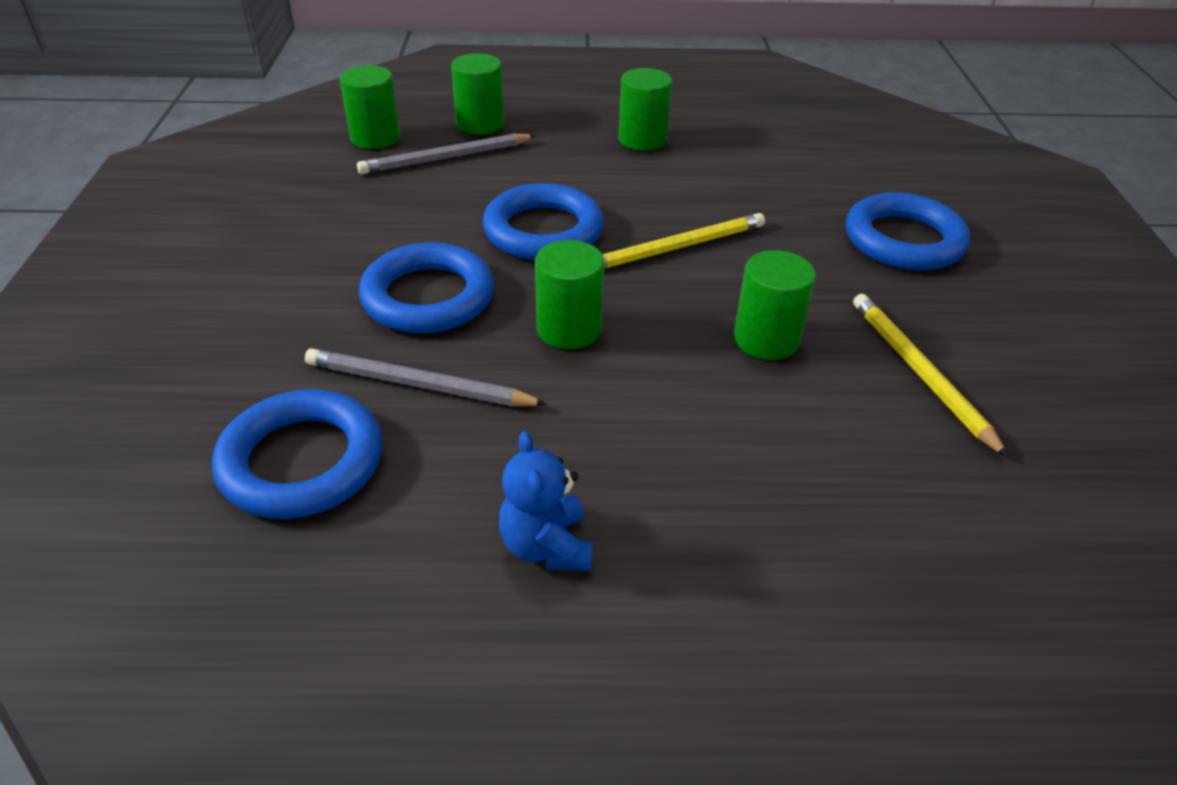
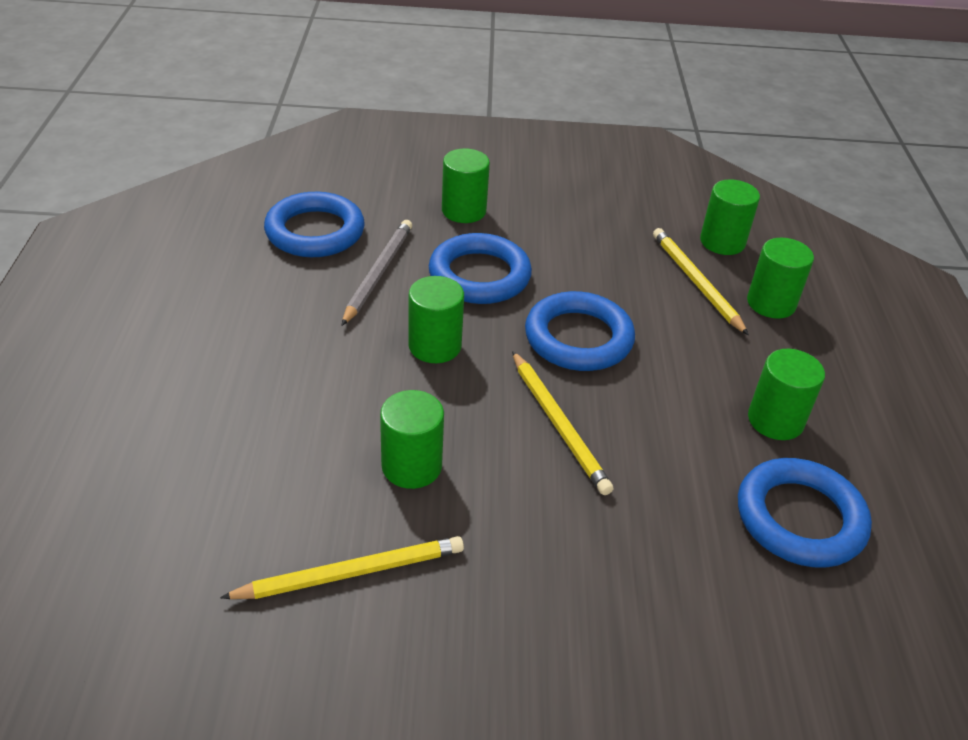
camera: 90 degrees right, 0 degrees up
grey pencil [357,134,536,174] -> yellow pencil [653,228,749,335]
blue teddy bear [499,431,592,571] -> none
blue ring [846,192,970,270] -> blue ring moved to [738,458,872,568]
none -> green cylinder [442,148,490,223]

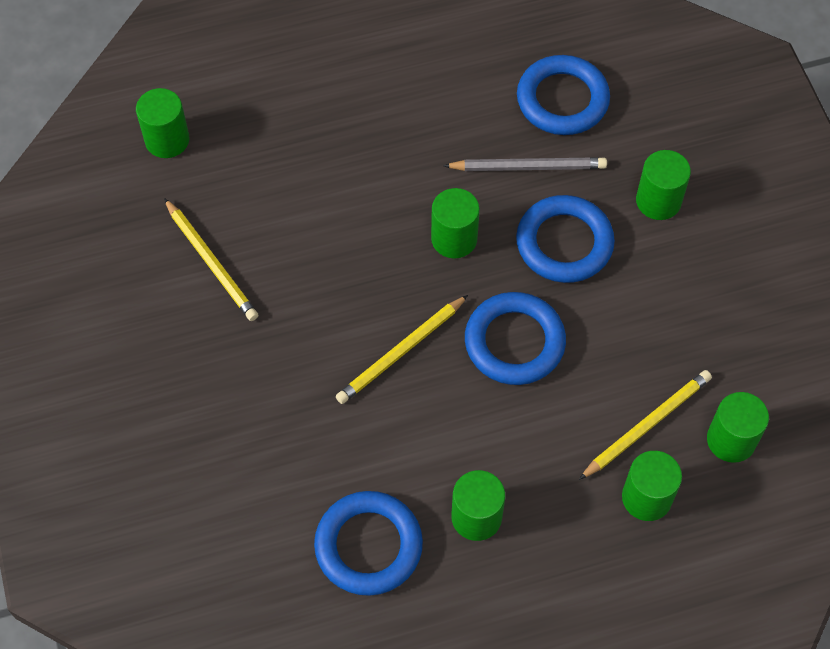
camera: 75 degrees right, 20 degrees up
green cylinder [380,390,444,489] -> green cylinder moved to [136,88,189,158]

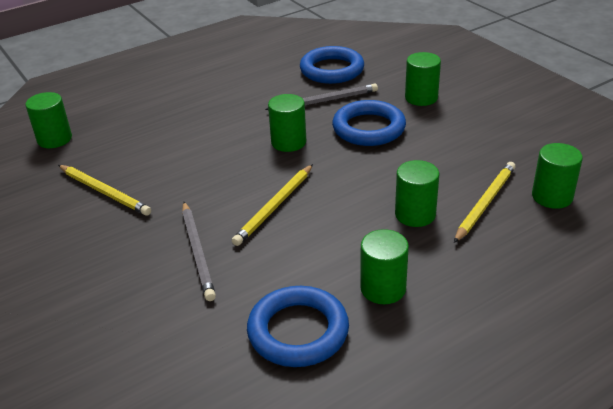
camera: 15 degrees left, 25 degrees down
blue ring [465,292,566,385] -> none
green cylinder [622,451,682,521] -> green cylinder moved to [395,160,439,227]
none -> grey pencil [182,202,216,301]

